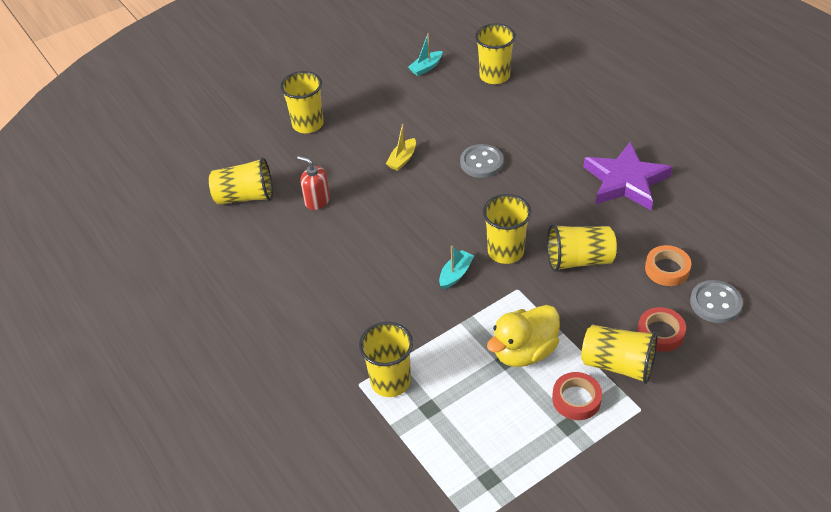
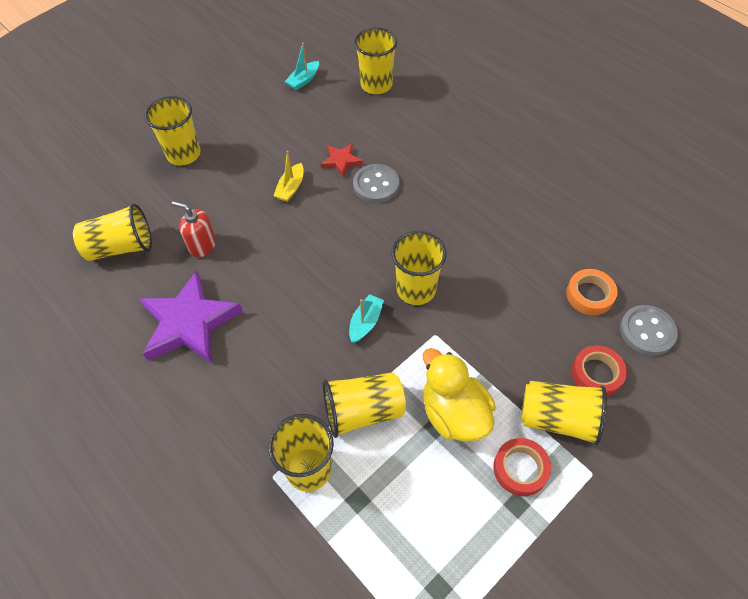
camera: 10 degrees left, 10 degrees up
yellow duck [487,305,560,367] -> yellow duck turned 105 degrees clockwise [423,348,496,442]
yellow cup [547,224,617,272] -> yellow cup moved to [323,372,406,438]
purple star [584,142,673,210] -> purple star moved to [139,271,243,364]
none -> red star [321,143,363,177]

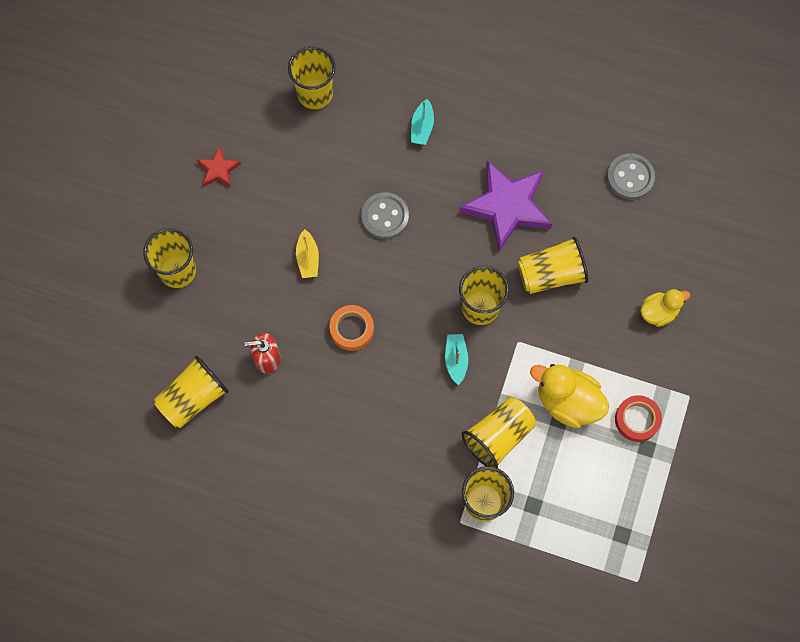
camera: 30 degrees left, 15 degrees up
purple star [139,271,243,364] -> purple star moved to [459,160,552,251]
turquoise boat [285,43,319,90] -> turquoise boat moved to [411,99,434,145]
red star [321,143,363,177] -> red star moved to [197,146,241,187]
yellow cup [521,381,607,446] -> yellow cup moved to [518,237,588,294]
orange tape [566,269,618,315] -> orange tape moved to [330,305,374,351]
red tape [571,345,627,397] -> yellow duck [640,289,690,327]
grey button [620,305,678,355] -> grey button moved to [607,153,655,200]

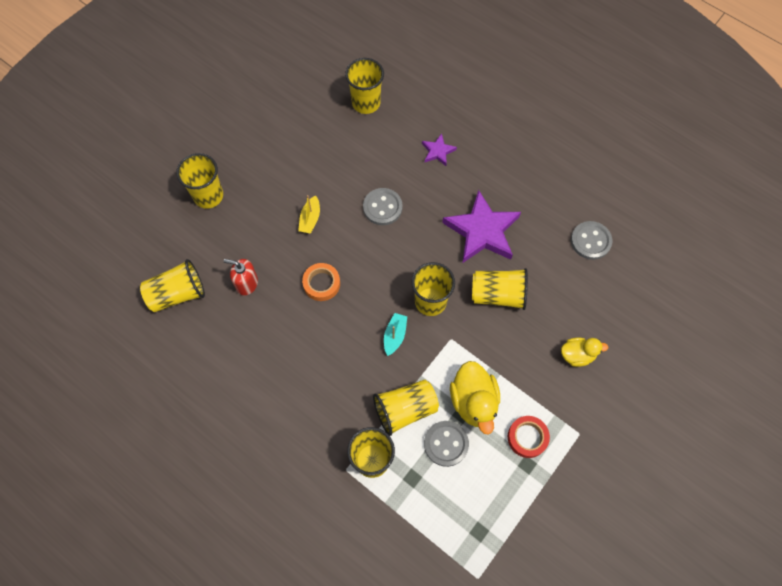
camera: 20 degrees right, 5 degrees down
red star [197,146,241,187] -> none
turquoise boat [411,99,434,145] -> purple star [422,133,457,166]
yellow duck [530,364,609,428] -> yellow duck turned 150 degrees counterclockwise [450,361,500,435]
none -> grey button [424,421,469,467]

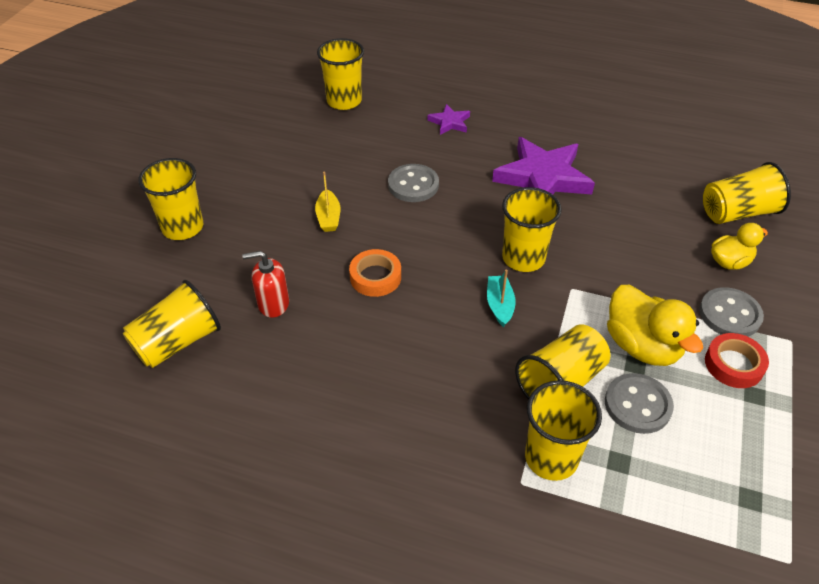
camera: 20 degrees left, 20 degrees down
yellow cup [472,268,528,310] -> yellow cup moved to [703,162,791,224]
grey button [571,221,612,260] -> grey button moved to [699,287,764,337]

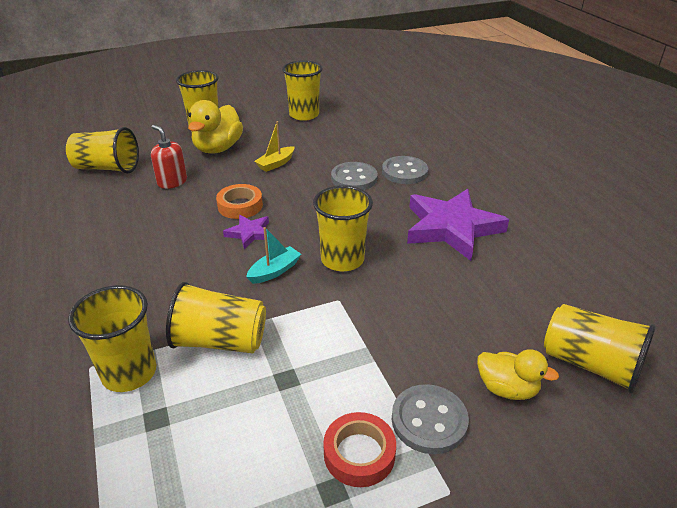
camera: 50 degrees right, 10 degrees down
yellow cup [317,38,364,110] -> yellow cup moved to [282,61,323,121]
purple star [427,104,470,135] -> purple star moved to [223,215,272,249]
grey button [605,373,674,434] -> grey button moved to [382,156,428,184]
yellow duck [607,285,703,366] -> yellow duck moved to [188,100,243,154]

